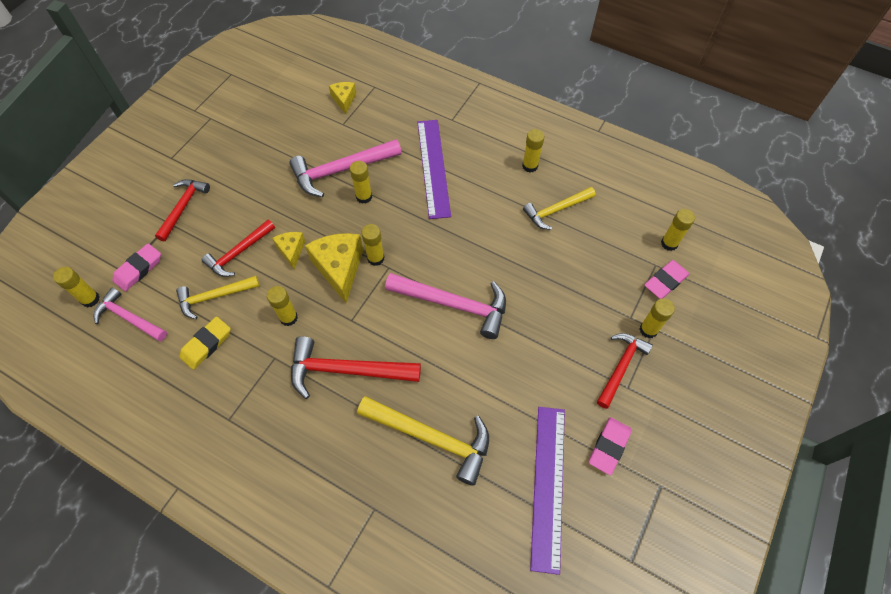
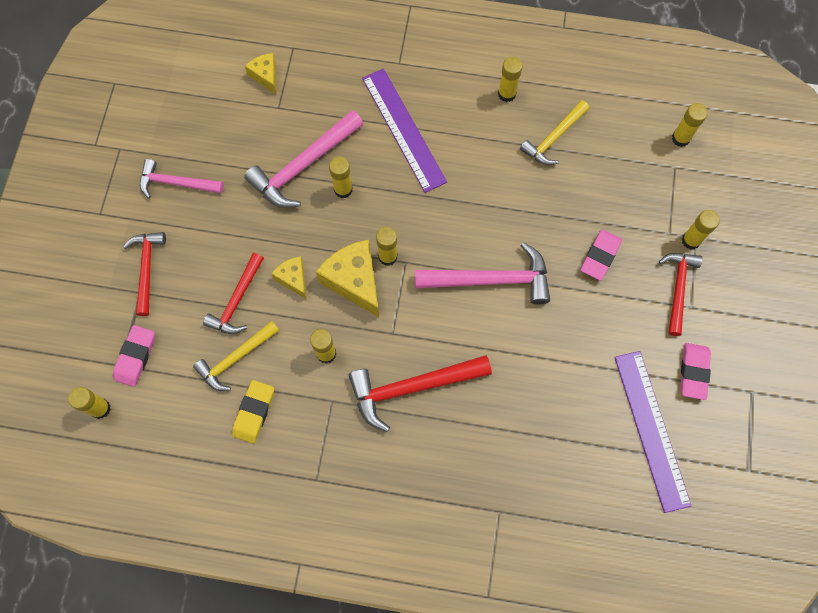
camera: 20 degrees left, 10 degrees up
pink hammer [94,288,167,341] -> pink hammer moved to [140,159,224,198]
yellow hammer [357,396,489,486] -> none
pink eraser [644,260,690,299] -> pink eraser moved to [580,229,622,281]

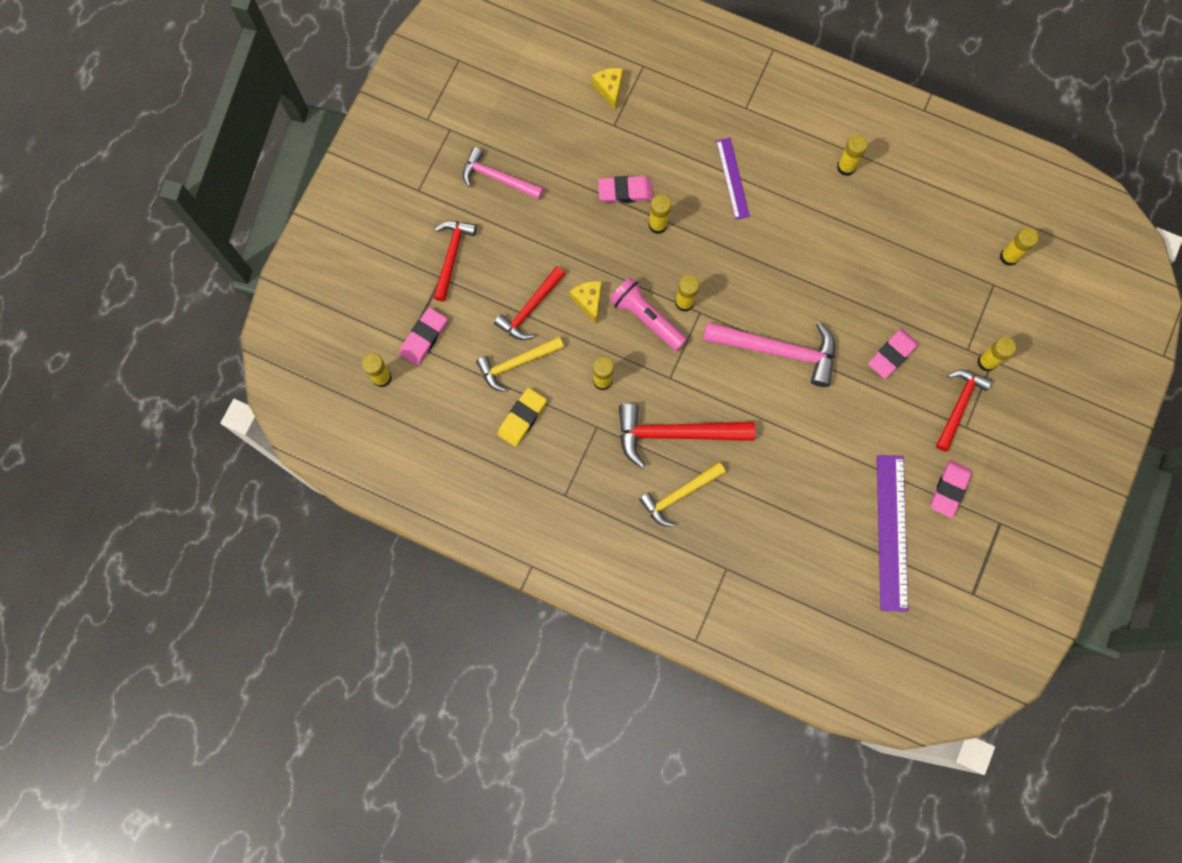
camera: 15 degrees right, 5 degrees up
pink hammer [244,110,363,208] -> pink eraser [598,176,653,203]
yellow cheese [316,240,379,317] -> pink flashlight [609,277,687,351]
purple ruler [362,69,447,193] -> purple ruler [716,138,750,220], size x0.59
yellow hammer [520,100,589,165] -> yellow hammer moved to [639,462,726,527]

